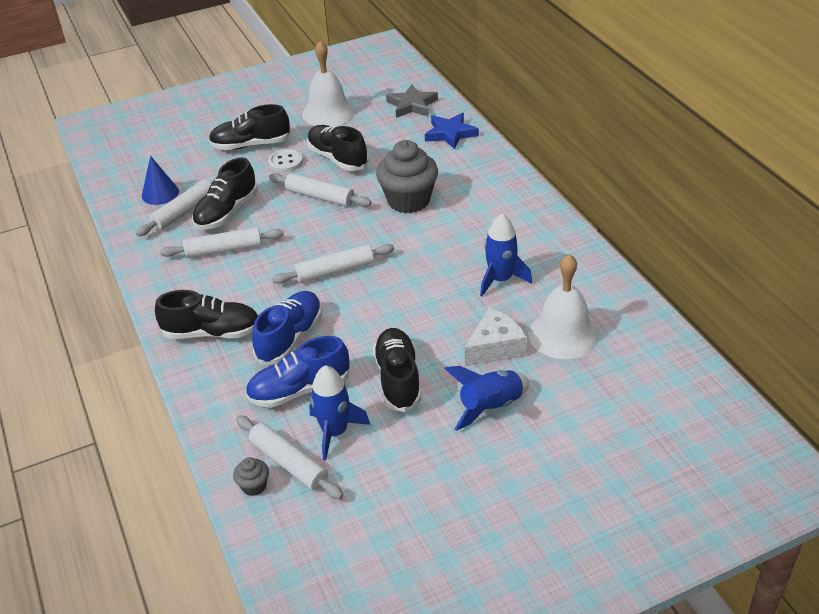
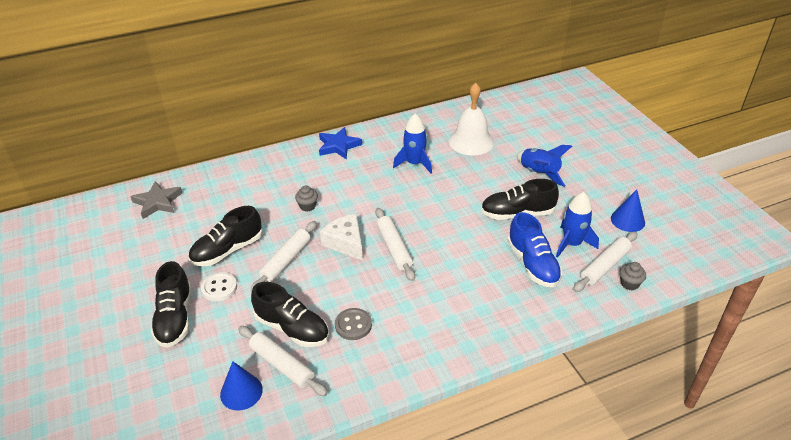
camera: 90 degrees left, 0 degrees up
black shoe [155,290,258,339] -> none
white rolling pin [160,227,284,258] -> grey button [335,308,372,340]
blue shoe [252,291,322,365] -> none
white bell [302,41,355,126] -> none
grey cupcake [376,140,438,213] -> grey cupcake [295,185,318,212], size x0.44
blue star [425,113,479,150] -> blue star moved to [319,127,362,159]
white cheese [465,308,527,366] -> white cheese moved to [320,214,363,261]
none -> blue cone [611,190,645,232]

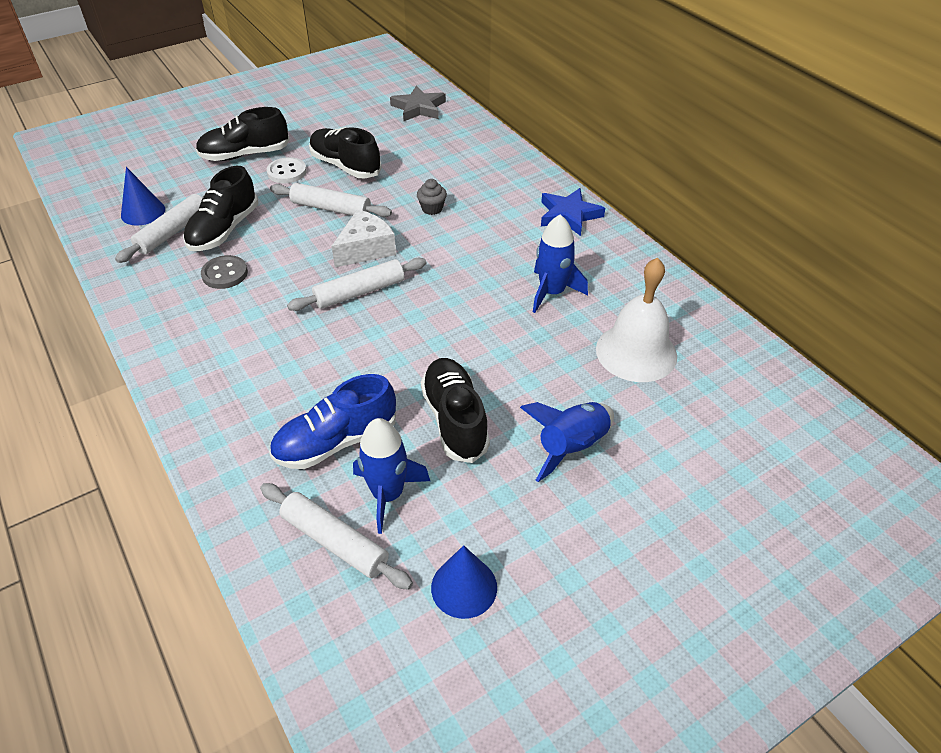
camera: 80 degrees right, 5 degrees up
grey cupcake [620,262,646,290] -> none

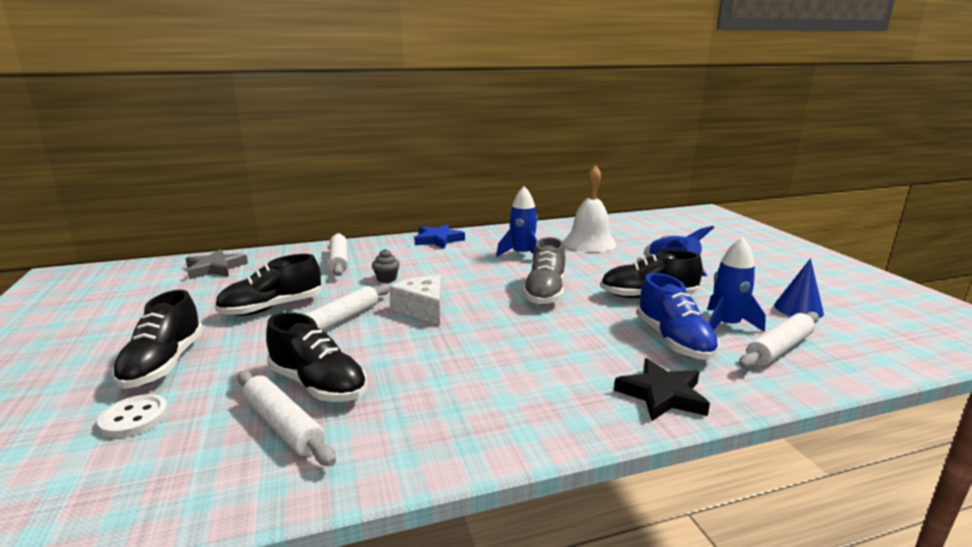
camera: 75 degrees left, 25 degrees down
blue cone [121,167,165,226] -> none
grey button [201,255,248,289] -> none
white button [267,157,307,183] -> white button moved to [97,394,168,438]
white rolling pin [287,258,427,311] -> white rolling pin moved to [329,233,348,276]
none -> grey shoe [523,237,565,305]
none -> black star [614,358,710,421]

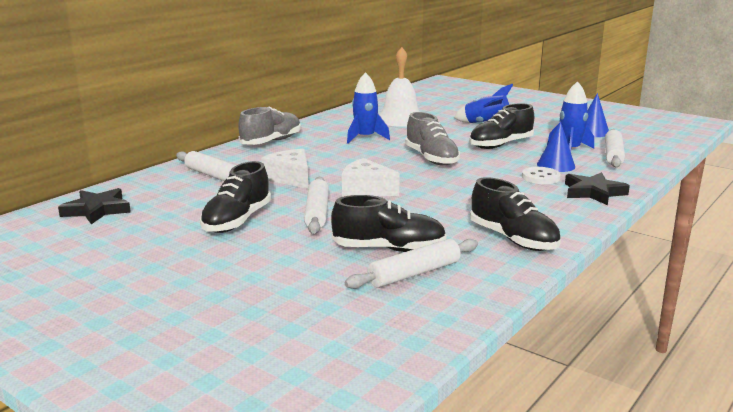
camera: 35 degrees left, 0 degrees up
white button [97,394,168,438] -> white button moved to [522,167,561,184]
black shoe [112,290,203,389] -> black shoe moved to [470,177,561,251]
grey star [186,249,248,279] -> black star [58,188,131,224]
white rolling pin [238,370,336,466] -> white rolling pin turned 45 degrees counterclockwise [345,239,478,289]
grey cupcake [372,249,400,283] -> white cheese [261,149,308,189]
blue star [414,224,465,249] -> grey shoe [238,106,301,145]
blue shoe [636,273,719,360] -> blue cone [537,121,575,172]

